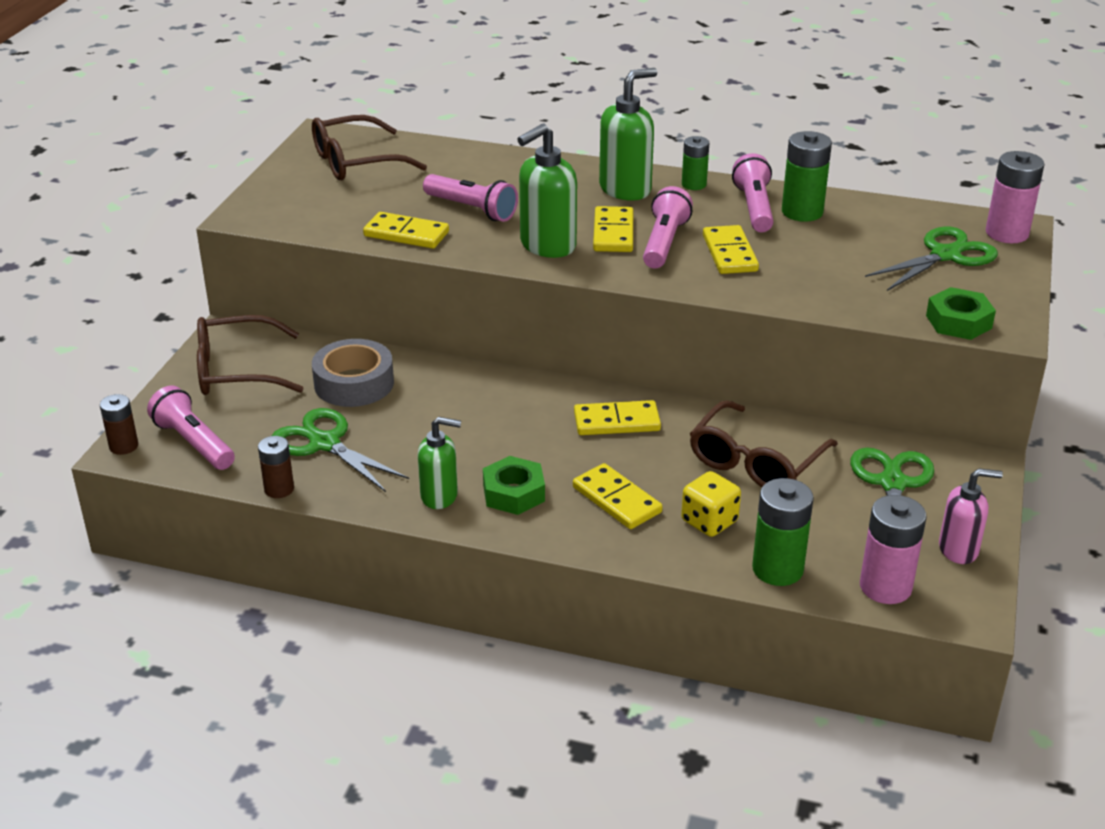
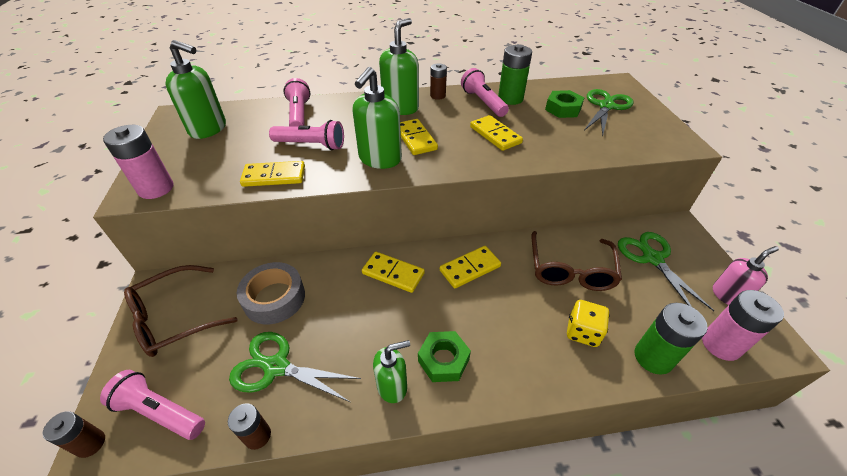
camera: 25 degrees left, 10 degrees up
brown glasses [312,115,427,180] -> green soap dispenser [165,40,226,139]
yellow domino [573,463,663,529] -> yellow domino moved to [362,252,425,293]
pink flashlight [643,186,693,269] -> pink flashlight moved to [283,78,310,127]
green battery [682,136,709,190] -> brown battery [430,63,447,100]
green nut [926,287,996,340] -> green nut moved to [545,90,584,118]
pink battery [986,151,1045,243] -> pink battery moved to [103,125,174,199]

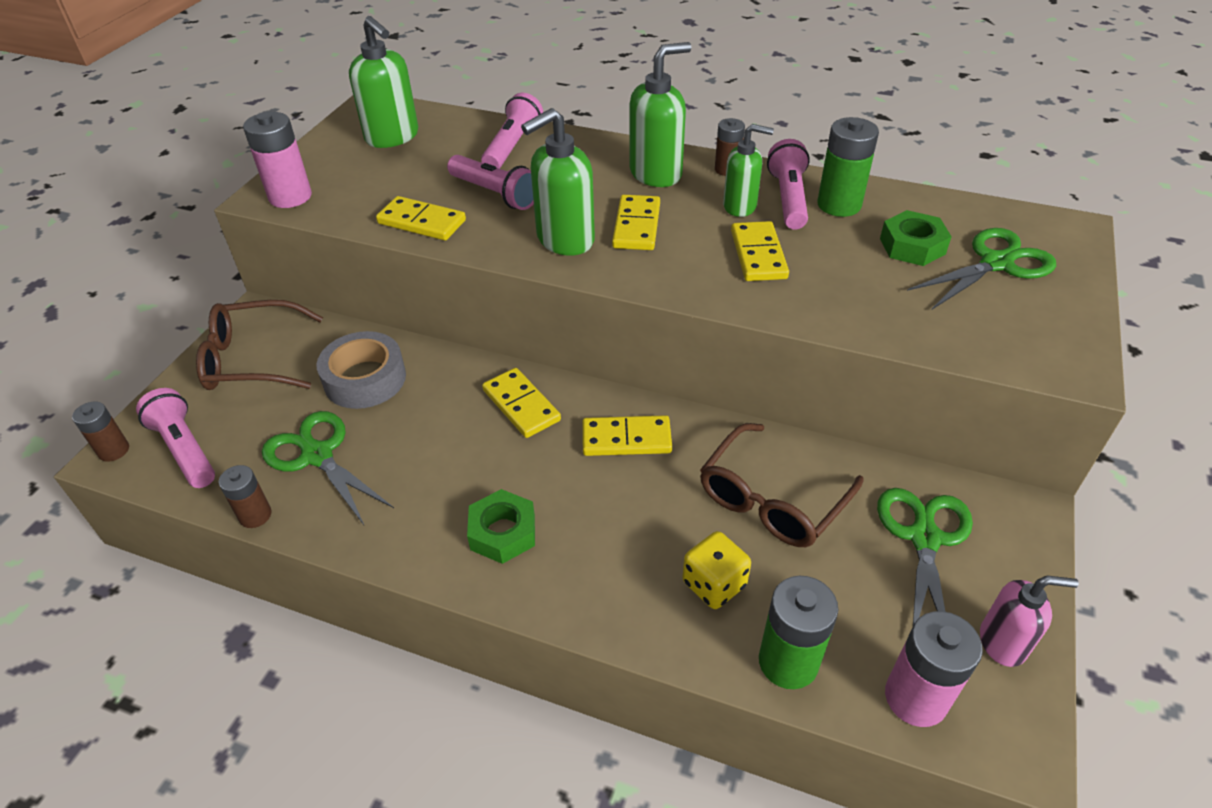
camera: 30 degrees right, 0 degrees up
green soap dispenser [373,340,410,403] -> green soap dispenser moved to [723,124,774,217]

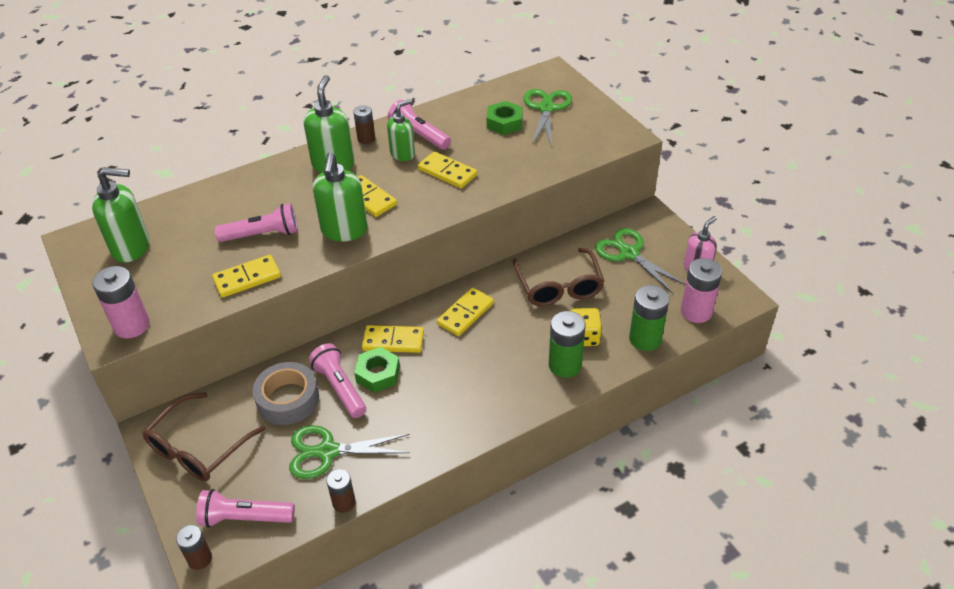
camera: 50 degrees left, 0 degrees up
green nut [467,489,535,564] -> green nut moved to [354,347,400,393]
pink flashlight [481,93,543,169] -> pink flashlight moved to [309,343,366,418]
green battery [817,117,879,217] -> green battery moved to [549,311,585,378]

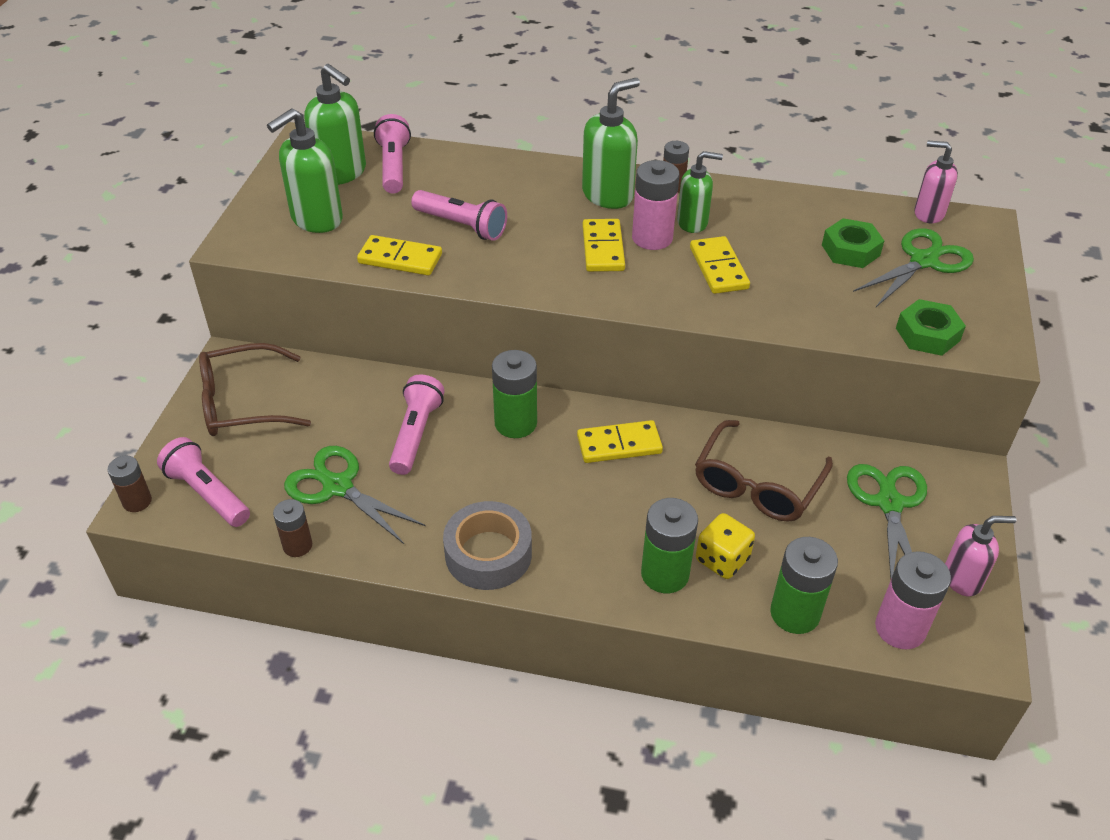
camera: 40 degrees right, 0 degrees up
pink battery [92,266,150,338] -> pink battery moved to [632,160,679,250]
grey tape [253,362,319,425] -> grey tape moved to [443,501,532,590]
green soap dispenser [313,153,367,242] -> green soap dispenser moved to [267,108,343,233]
green nut [354,347,400,393] -> green nut moved to [896,299,966,356]
yellow domino [362,325,424,353] -> green battery [492,350,537,438]
pink flashlight [388,100,451,150] -> pink flashlight moved to [374,114,411,194]
none -> pink soap dispenser [914,141,958,223]

